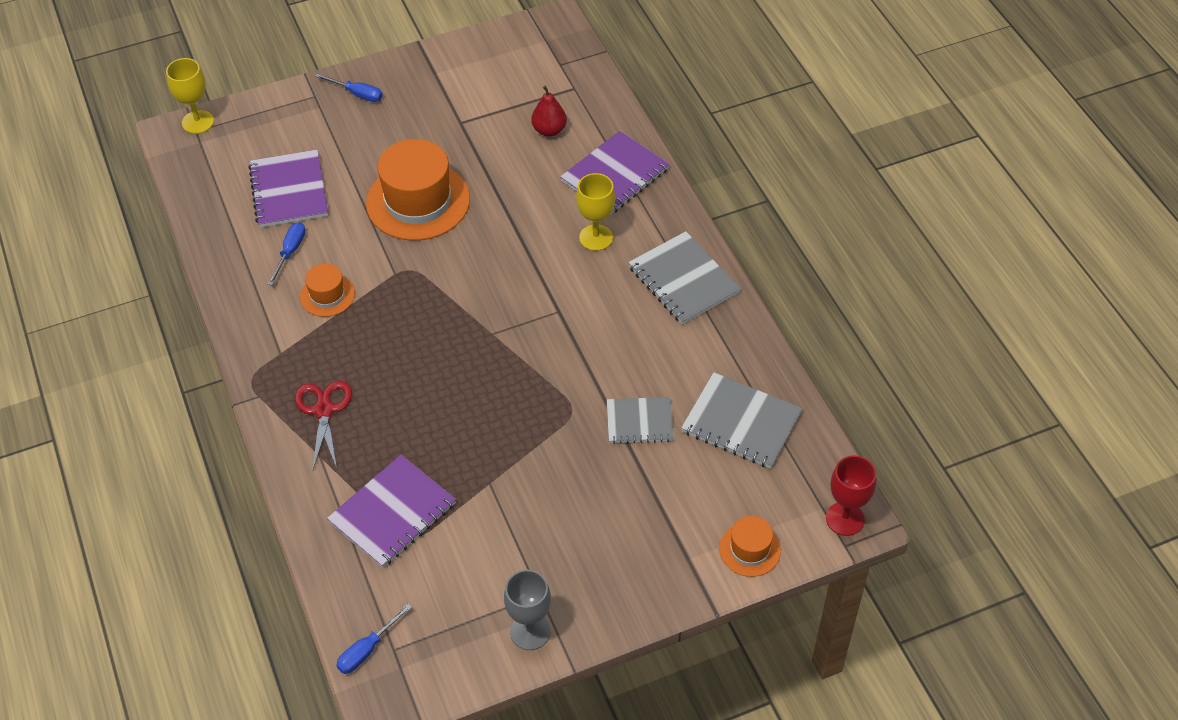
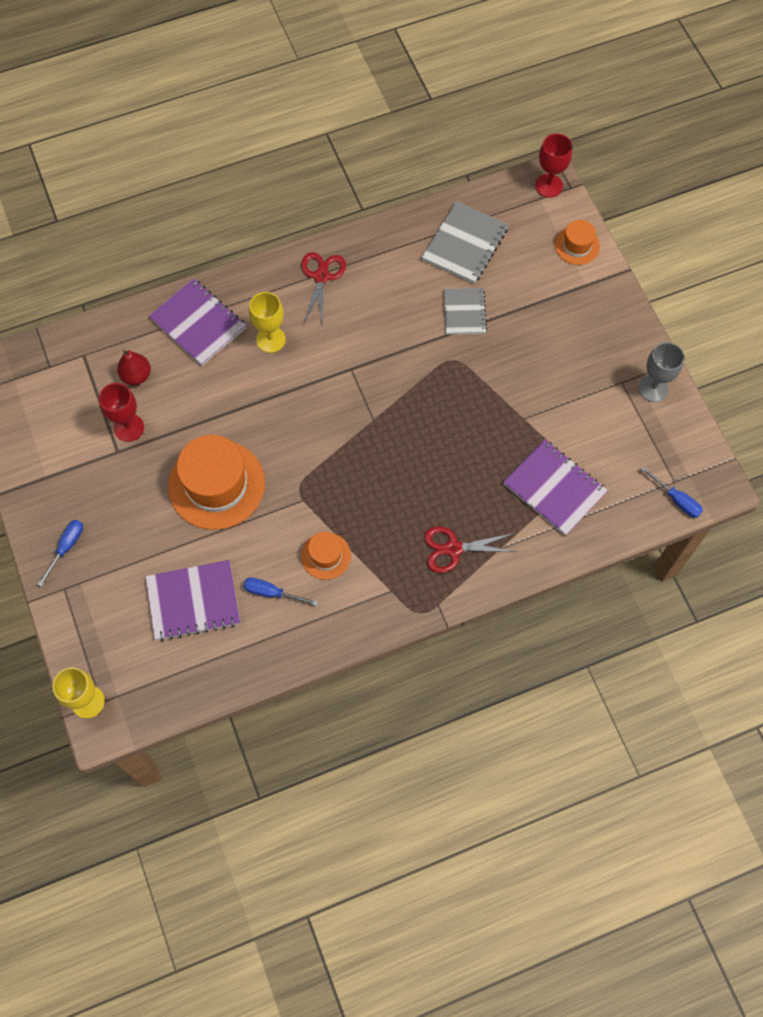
camera: 90 degrees left, 15 degrees up
grey notebook [628,231,741,324] -> red scissors [301,252,346,324]
none -> red goblet [99,383,144,442]

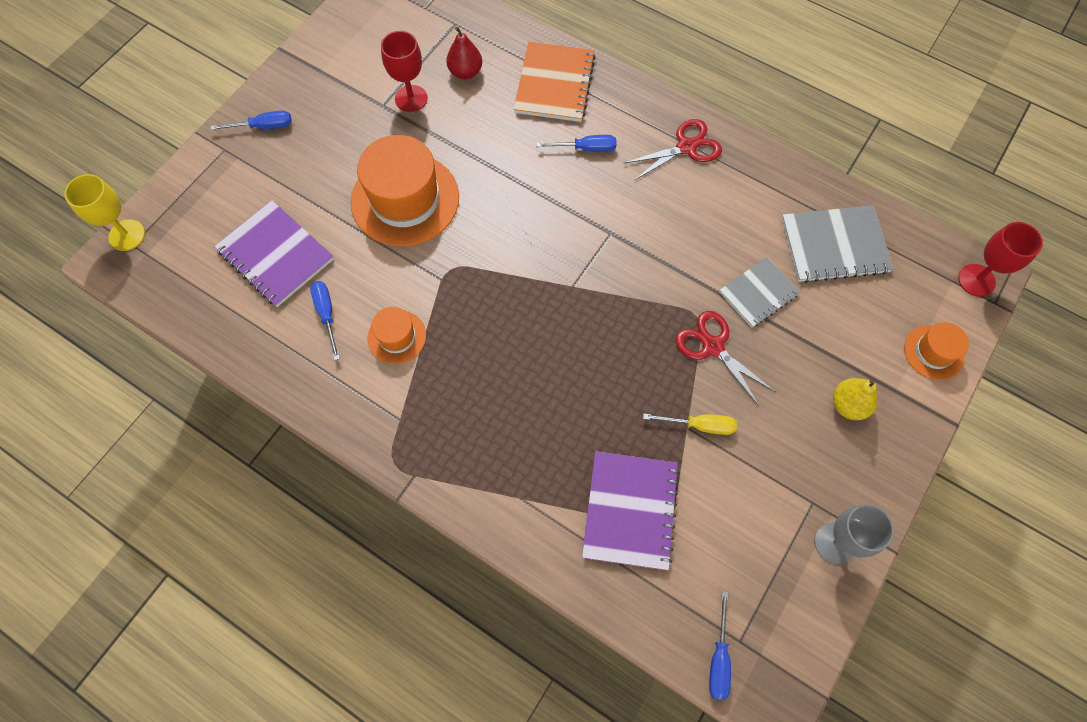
camera: 55 degrees right, 0 degrees up
purple notebook [149,279,246,366] -> orange notebook [514,42,596,122]
yellow goblet [249,292,286,353] -> blue screwdriver [536,135,616,152]
red scissors [424,526,517,573] -> red scissors moved to [675,311,776,407]
none -> yellow screwdriver [643,413,737,435]
none -> yellow pear [833,378,878,420]

